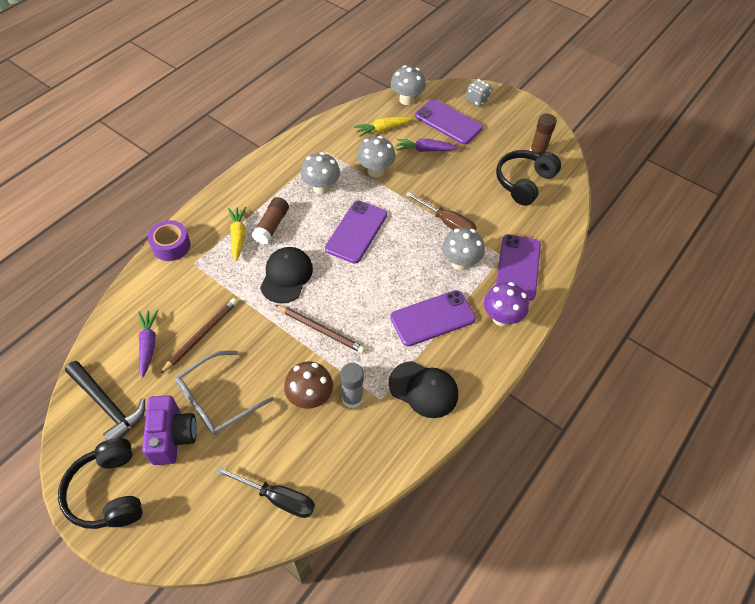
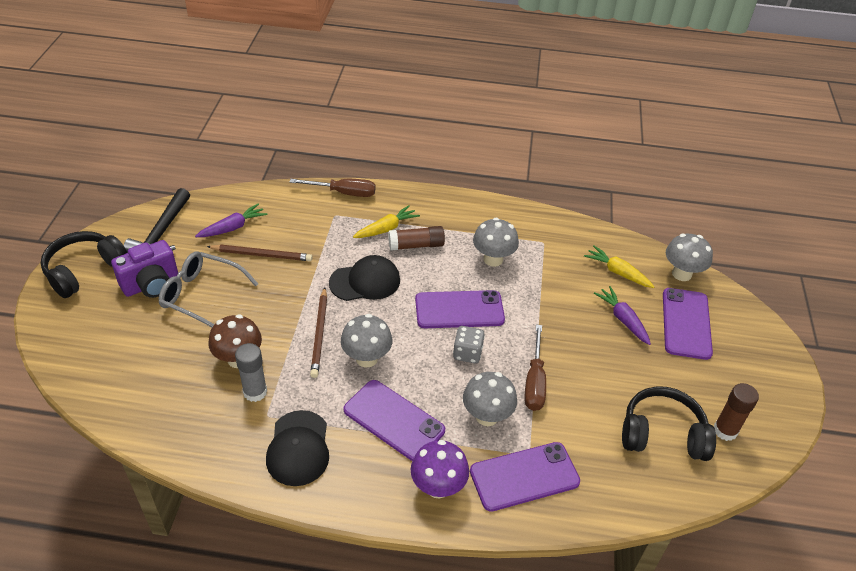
camera: 60 degrees right, 10 degrees down
purple tape [148,220,190,261] -> brown screwdriver [289,179,376,197]
black screwdriver [216,467,315,518] -> none
grey mushroom [357,136,396,177] -> grey mushroom moved to [341,314,392,368]
grey dice [466,78,492,107] -> grey dice moved to [453,326,485,363]

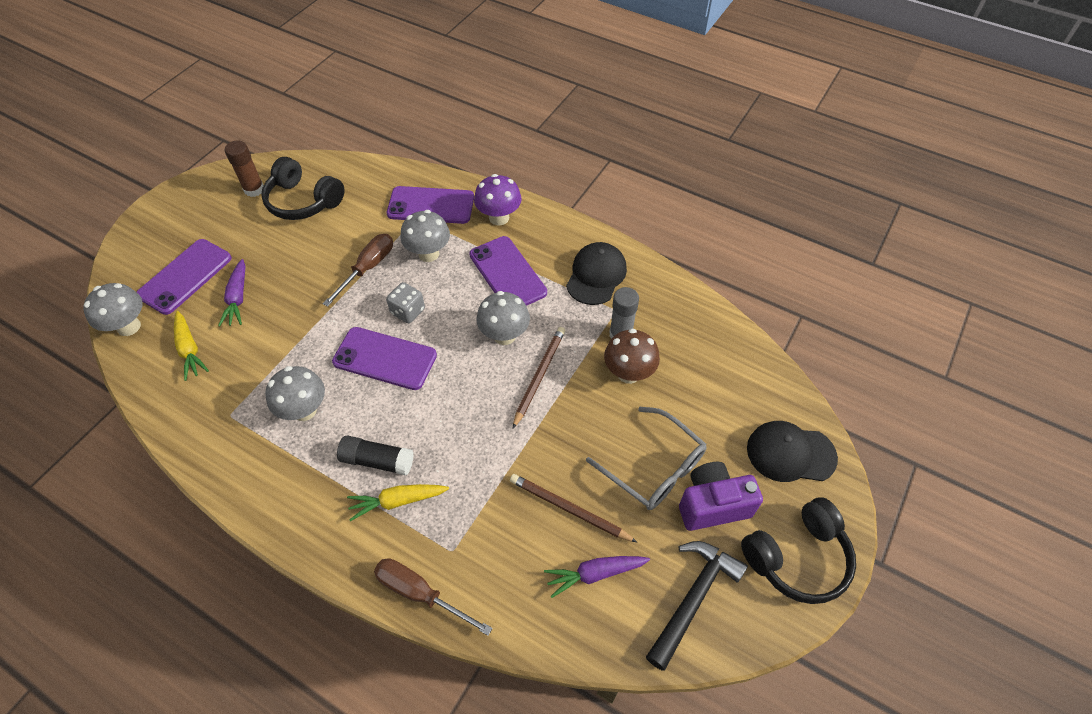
camera: 155 degrees left, 10 degrees up
black cap [329,255,400,301] -> black cap moved to [747,421,838,482]
brown glue stick [388,226,445,251] -> black glue stick [337,436,414,475]

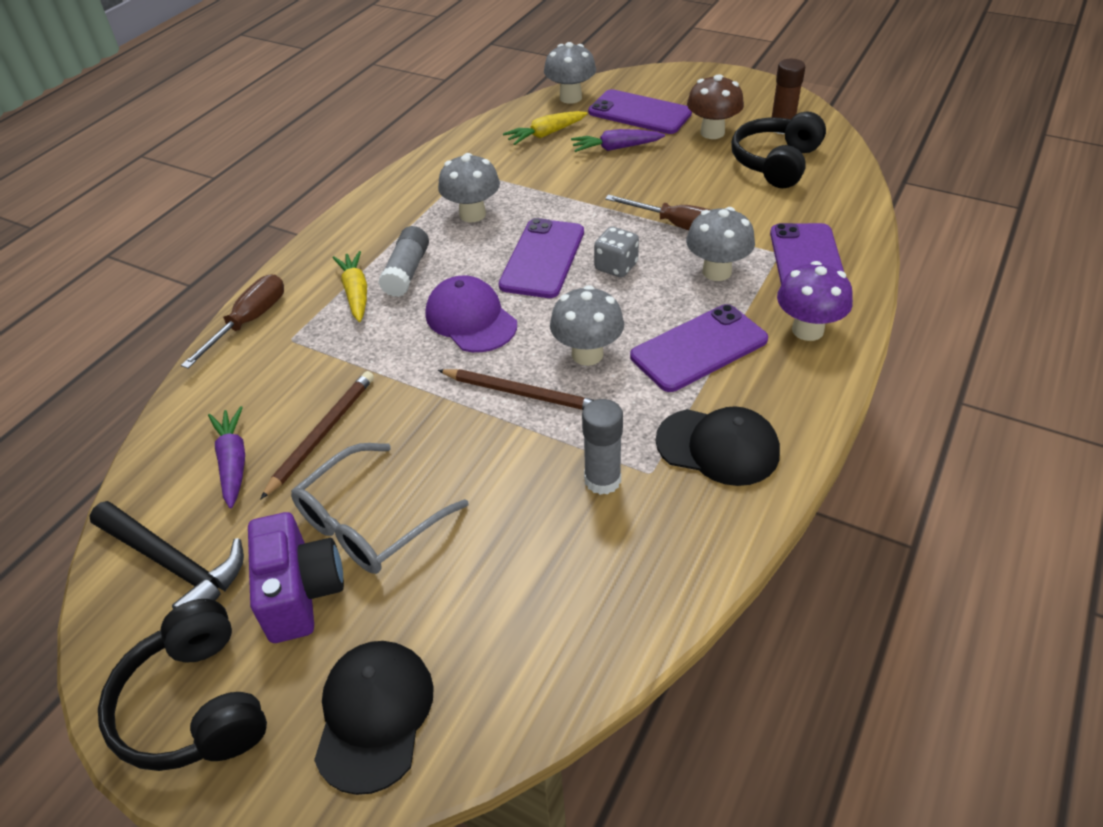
camera: 90 degrees right, 10 degrees down
black glue stick [337,436,414,475] -> grey glue stick [378,226,429,297]
brown mushroom [604,329,660,384] -> brown mushroom moved to [687,74,744,139]
none -> purple cap [426,276,517,352]

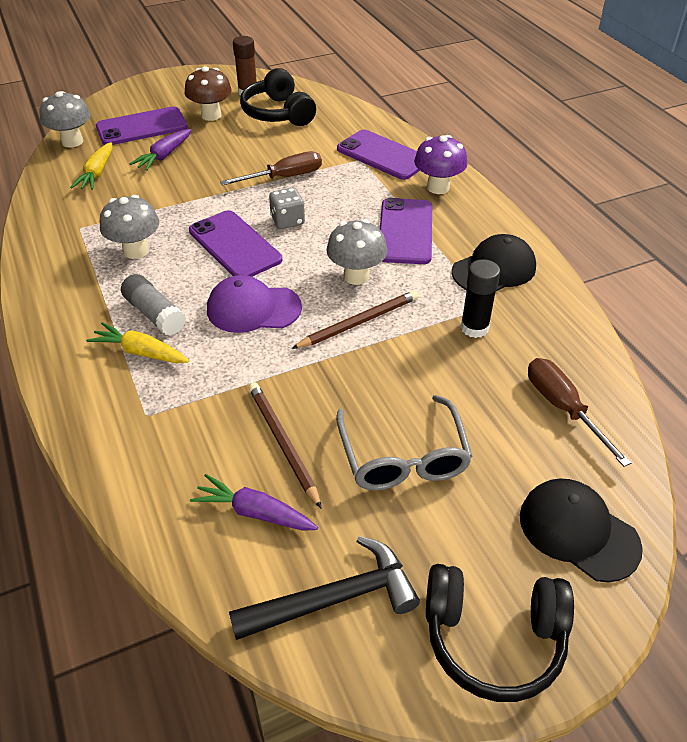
camera: 55 degrees left, 0 degrees up
brown screwdriver [181,274,284,369] -> brown screwdriver moved to [528,358,631,467]
purple camera [248,512,344,643] -> none
grey glue stick [582,399,623,495] -> black glue stick [460,259,500,338]
grey mushroom [686,207,755,281] -> none

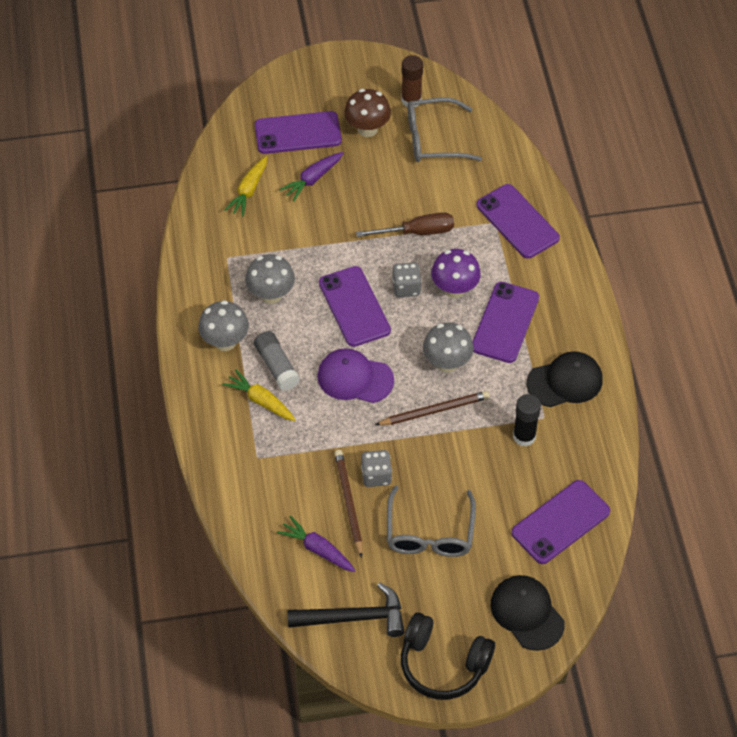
camera: 15 degrees right, 10 degrees up
grey mushroom [39,91,91,148] -> grey mushroom moved to [198,300,249,351]
black headphones [240,68,316,126] -> grey glasses [408,98,482,162]
purple mushroom [414,135,468,194] -> purple mushroom moved to [431,249,481,298]
brown screwdriver [528,358,631,467] -> purple phone [511,480,610,564]
none -> grey dice [361,450,392,487]

